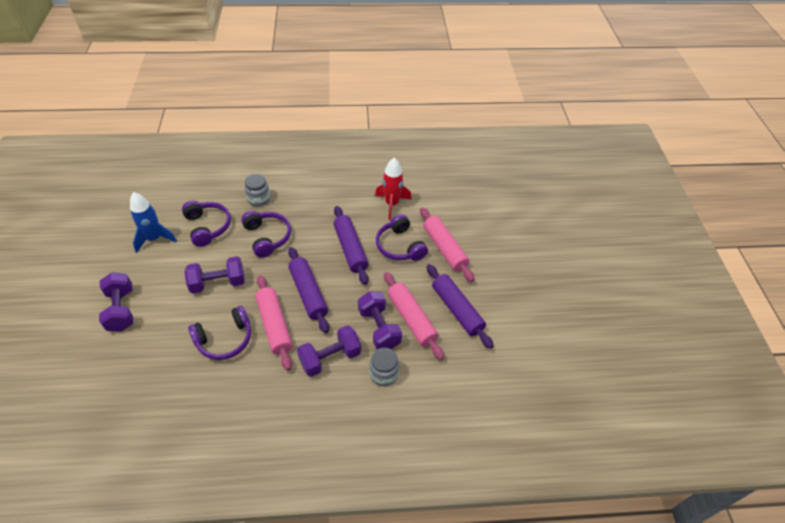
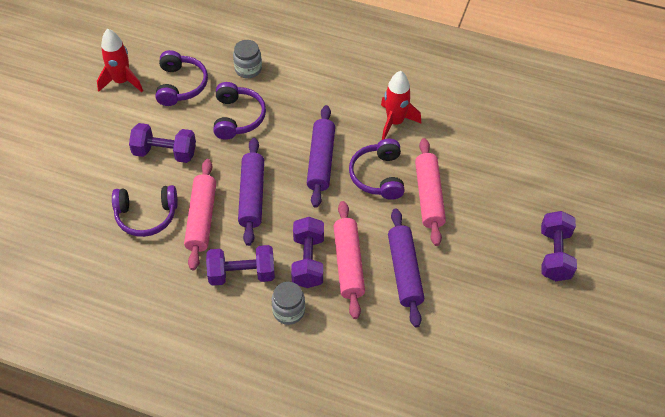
camera: 25 degrees right, 5 degrees up
purple dumbbell [99,272,133,332] -> purple dumbbell moved to [541,211,577,281]
blue rocket [130,192,177,253] -> red rocket [97,29,143,92]

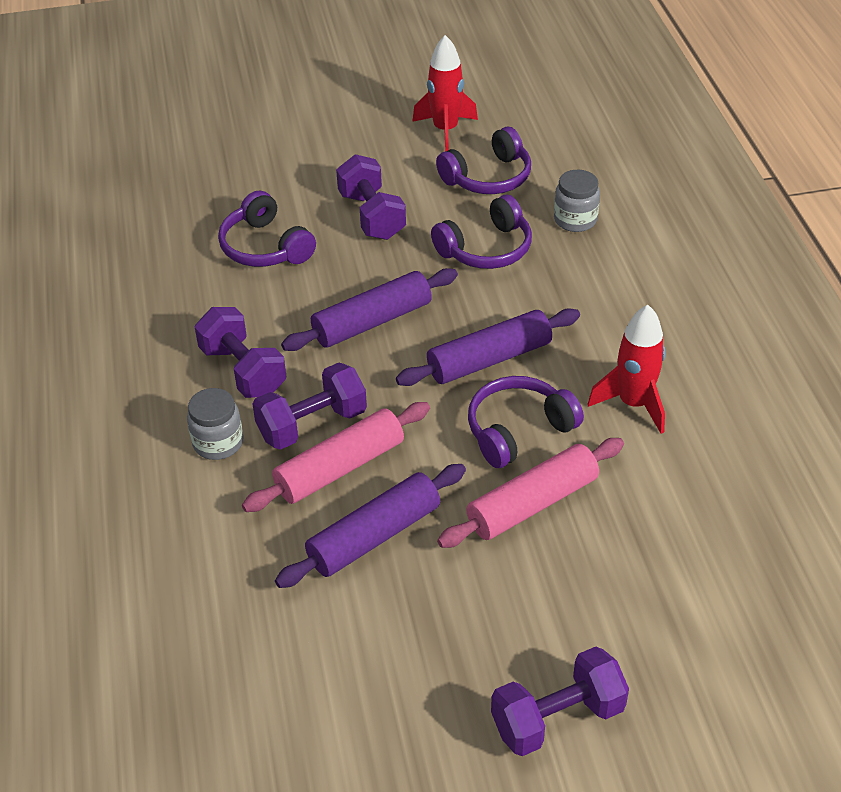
camera: 60 degrees right, 10 degrees down
pink rolling pin [184,159,216,270] -> none

